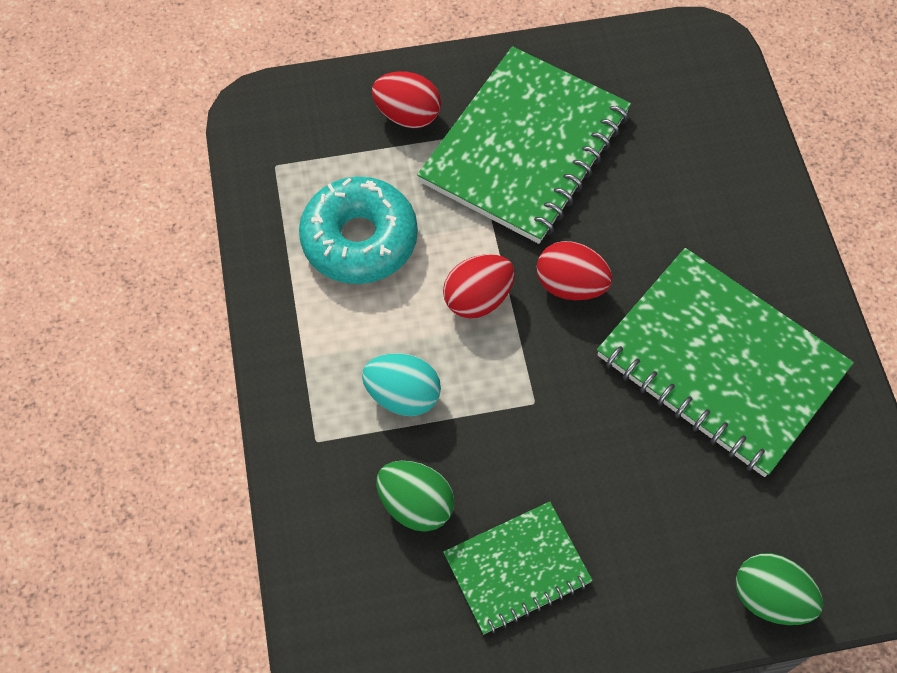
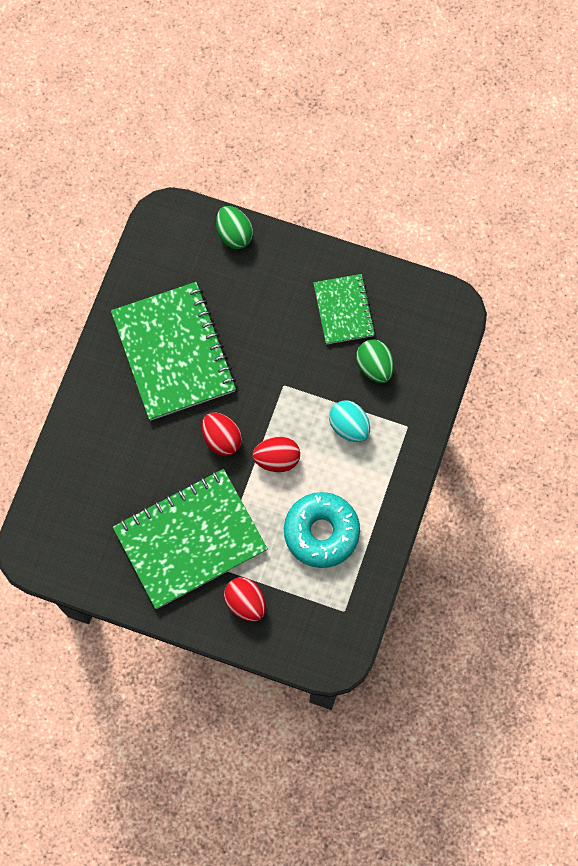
camera: 150 degrees left, 10 degrees up
green notebook [443,502,593,634] -> green notebook turned 75 degrees clockwise [313,274,375,344]

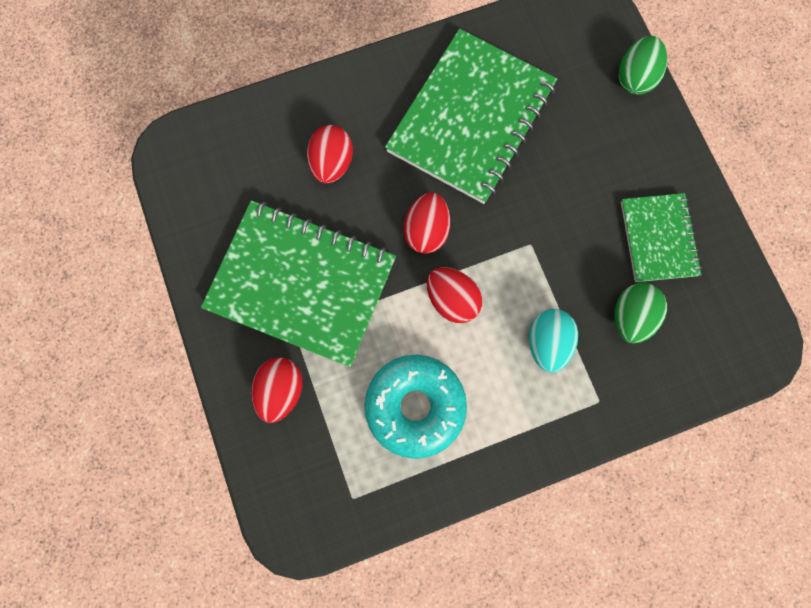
camera: 50 degrees right, 5 degrees up
green notebook [313,274,375,344] -> green notebook turned 45 degrees counterclockwise [621,193,702,282]
none -> red egg [307,125,353,183]

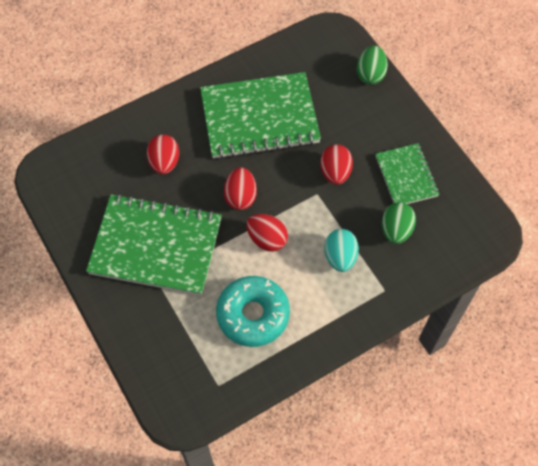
camera: 10 degrees left, 15 degrees down
red egg [251,357,303,423] -> red egg moved to [320,144,353,185]
green notebook [385,29,557,204] -> green notebook turned 60 degrees clockwise [200,72,321,159]

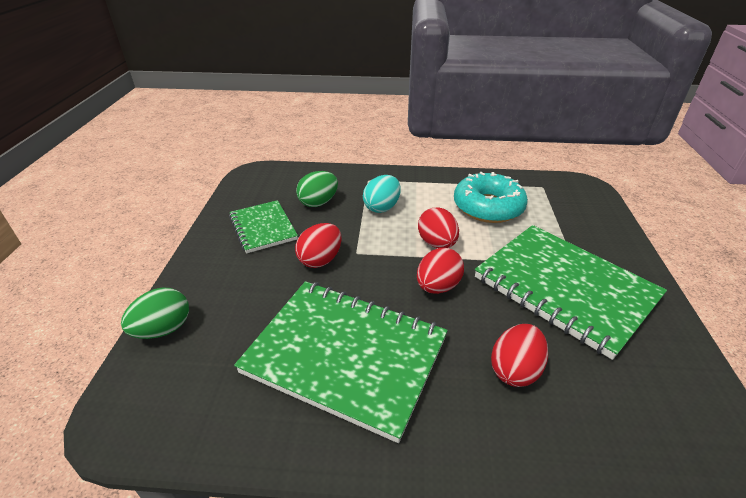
camera: 145 degrees left, 25 degrees down
green notebook [376,143,440,204] -> green notebook turned 45 degrees counterclockwise [229,200,298,254]

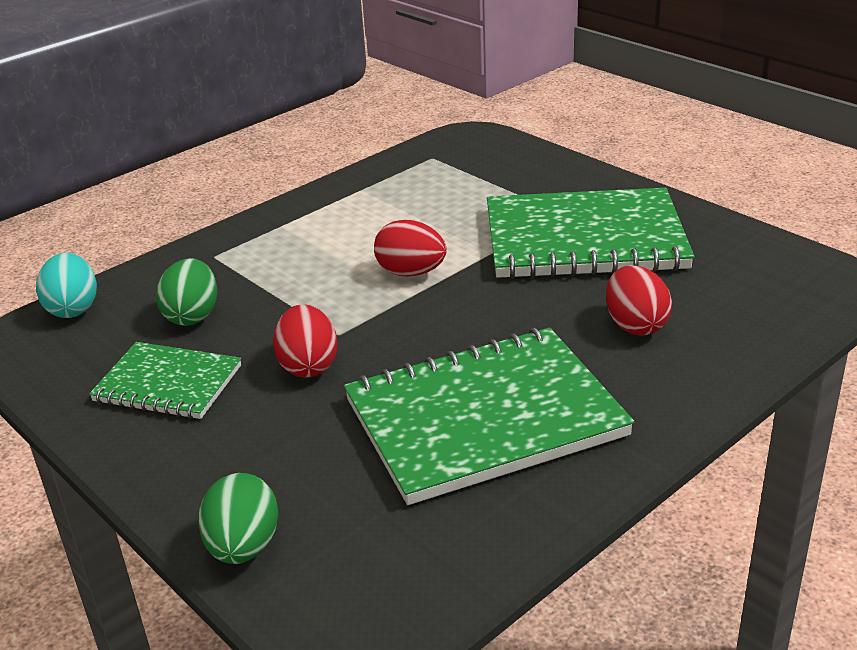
camera: 45 degrees left, 5 degrees down
turquoise egg [363,175,401,213] -> turquoise egg moved to [36,253,97,318]
red egg [417,248,464,294] -> none
turquoise donut [454,172,528,223] -> none

